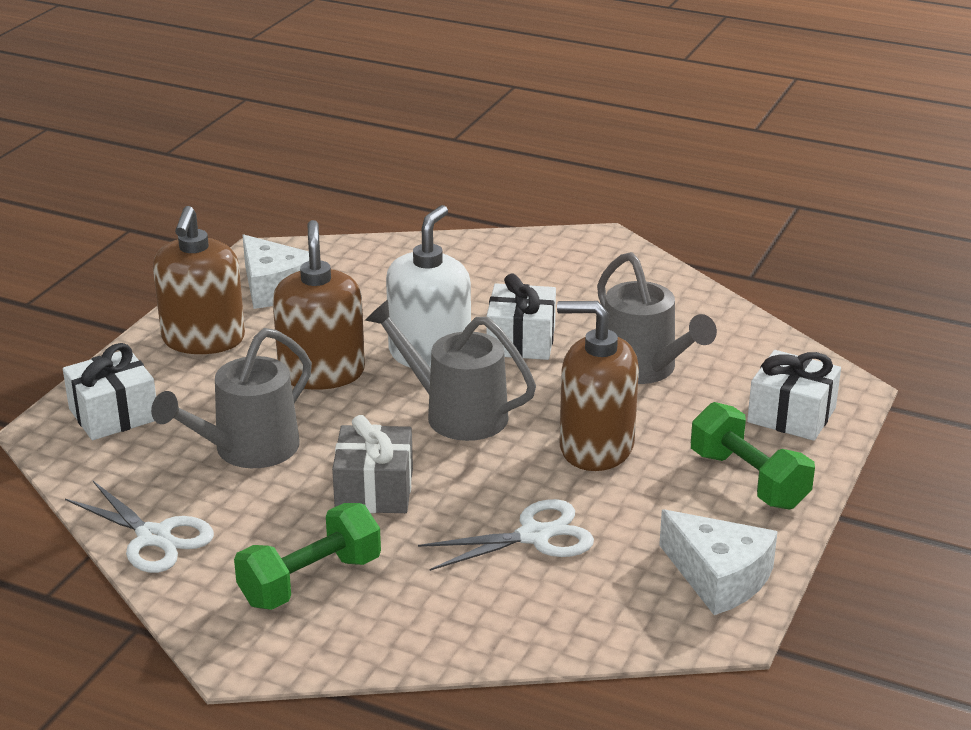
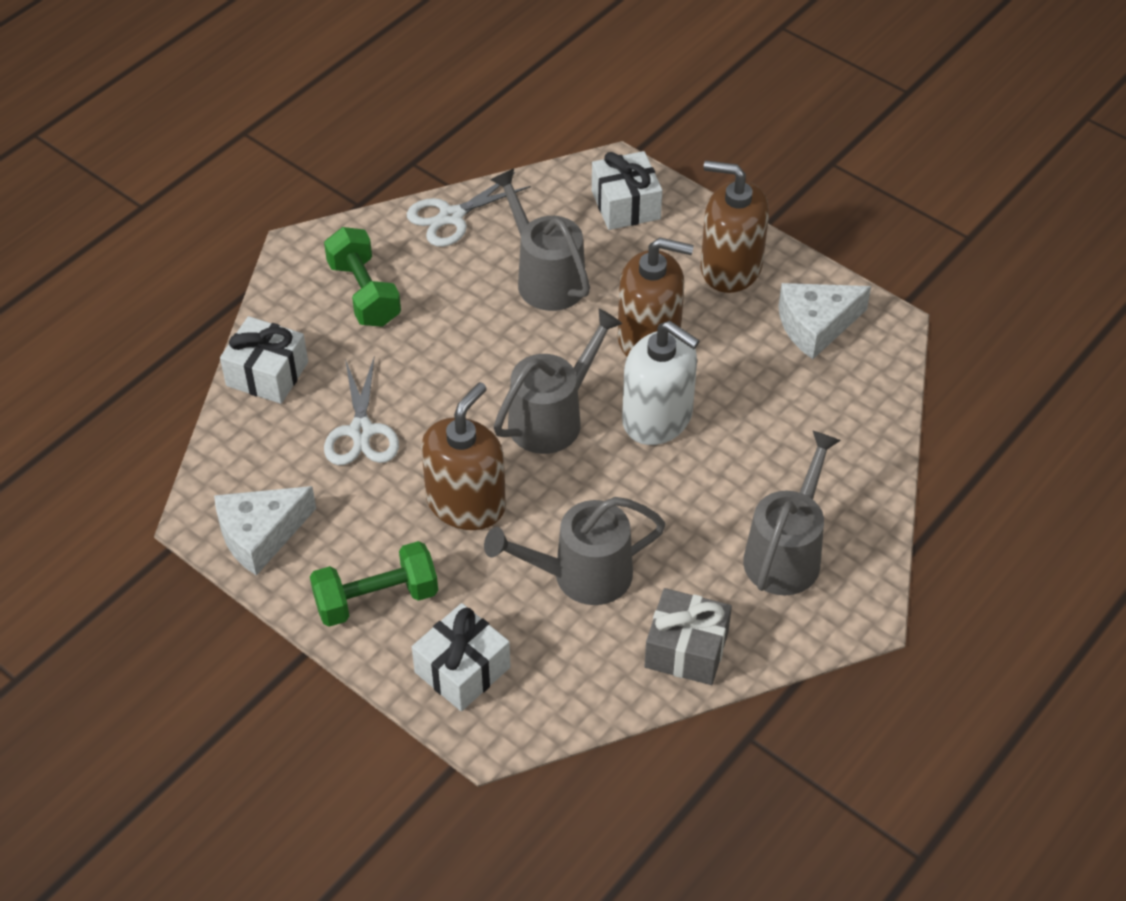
camera: 105 degrees right, 20 degrees up
grey gift [332,415,413,513] -> grey gift moved to [645,588,732,685]
white gift [486,274,556,360] -> white gift moved to [220,316,308,404]
none -> grey watering can [743,430,841,595]

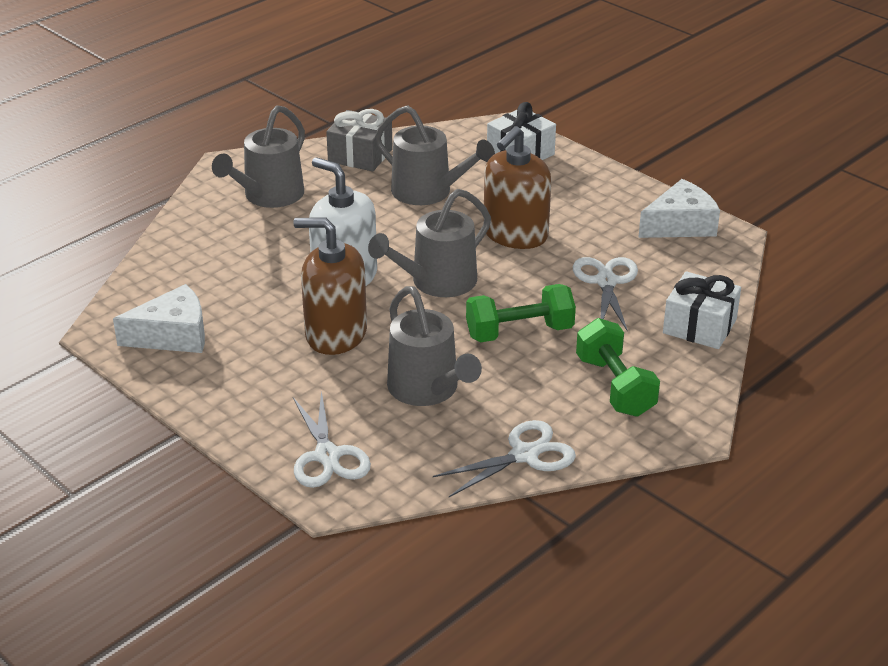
camera: 175 degrees left, 15 degrees down
green dumbbell [310,541,438,627] -> green dumbbell moved to [466,284,576,342]
grey watering can [484,497,666,605] -> grey watering can turned 45 degrees clockwise [375,105,495,205]
white gift [592,151,663,230] -> white scissors [293,390,371,488]
brown soap dispenser [701,161,769,293] -> none

